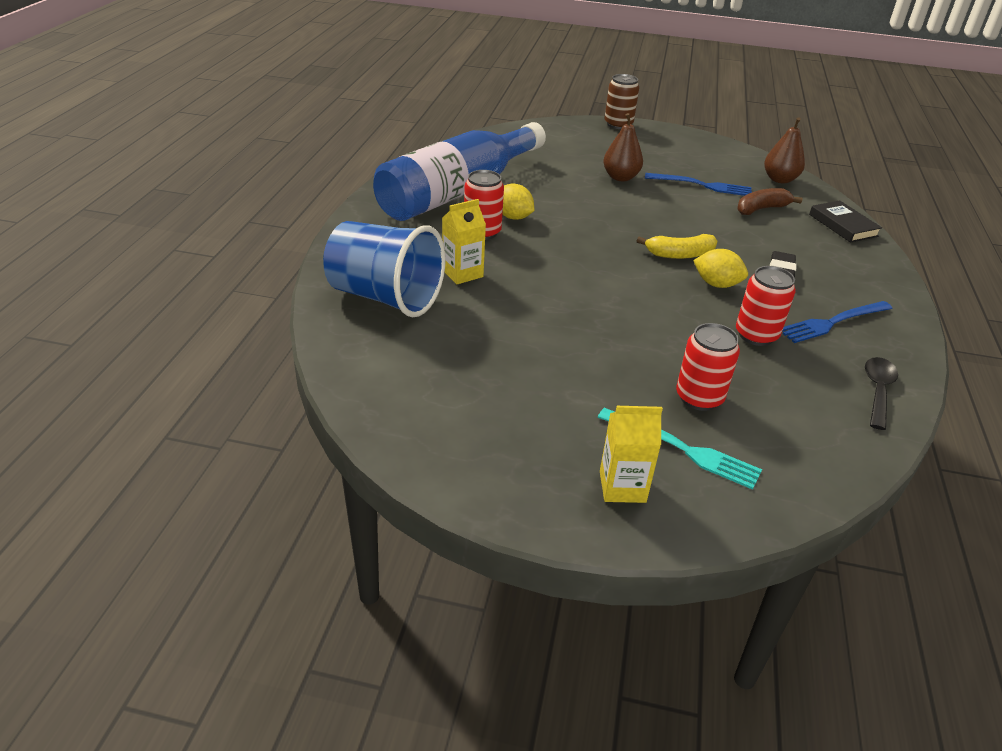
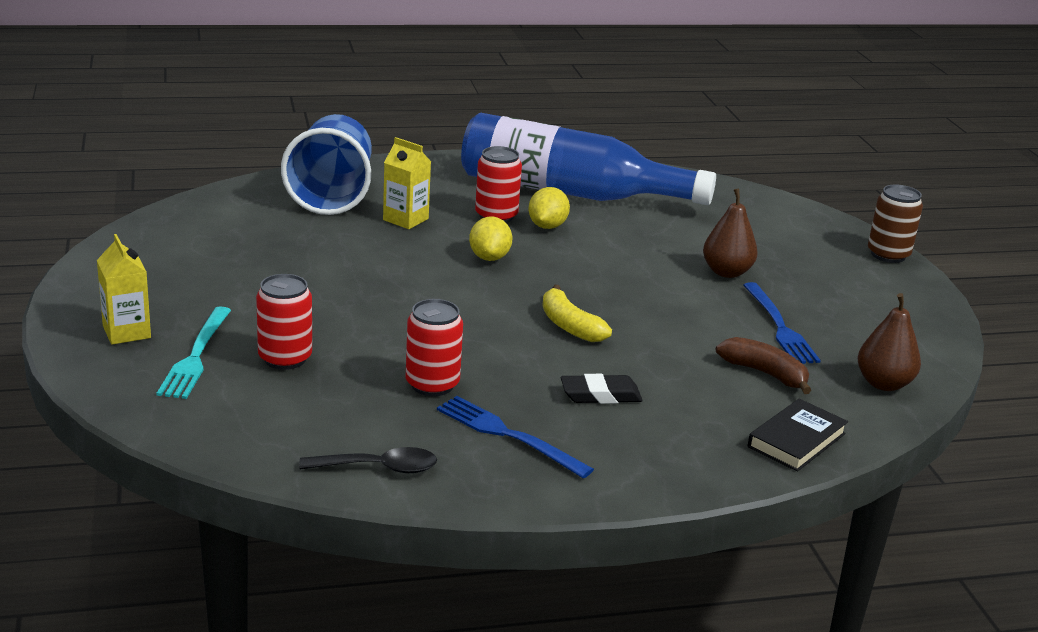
camera: 65 degrees right, 10 degrees down
yellow lemon [693,249,748,288] -> yellow lemon moved to [469,216,513,261]

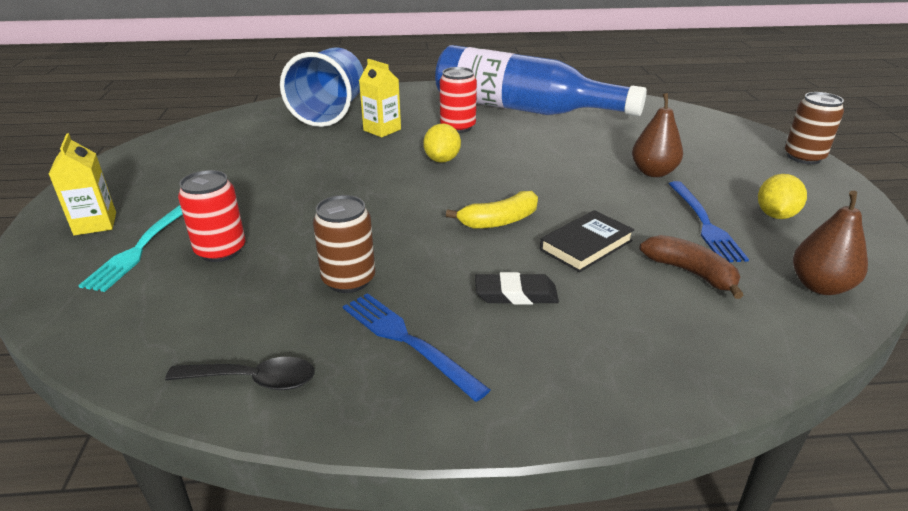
camera: 10 degrees right, 5 degrees up
red can [406,299,463,396] -> brown can [313,195,375,293]
yellow lemon [528,187,570,229] -> yellow lemon moved to [758,174,807,219]
yellow banana [542,285,612,342] -> yellow banana turned 90 degrees counterclockwise [446,191,538,229]
black book [748,399,848,472] -> black book moved to [540,210,635,272]

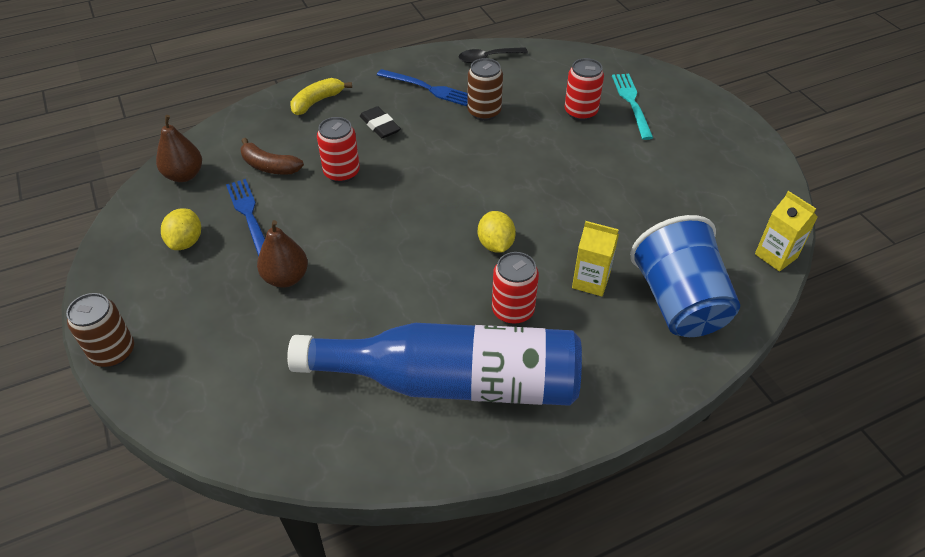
camera: 160 degrees right, 15 degrees up
yellow carton [49,133,116,235] -> yellow carton moved to [755,191,818,271]
yellow banana [446,191,538,229] -> yellow banana moved to [291,78,352,115]
black eraser [475,272,559,305] -> black eraser turned 75 degrees clockwise [360,106,401,138]
black book [540,210,635,272] -> red can [317,117,360,183]

